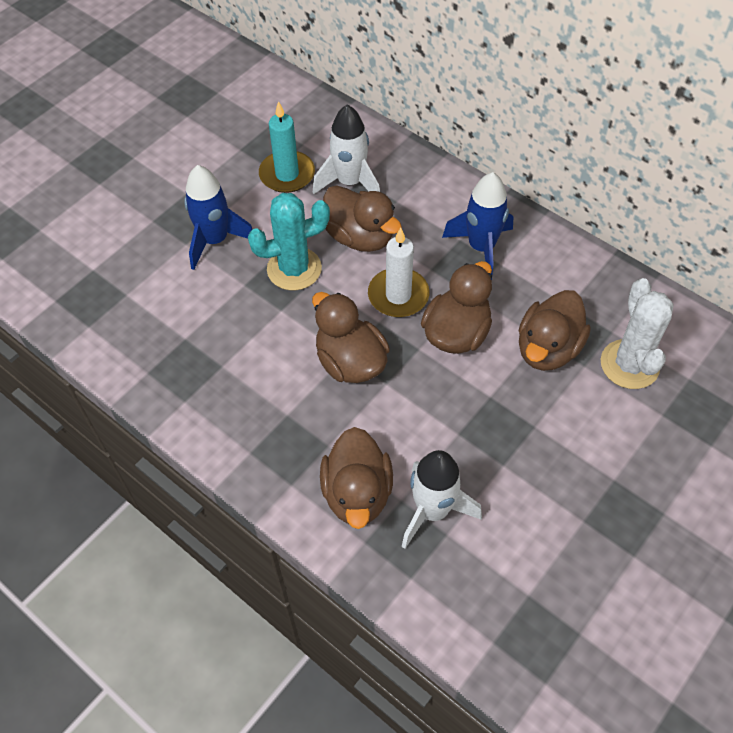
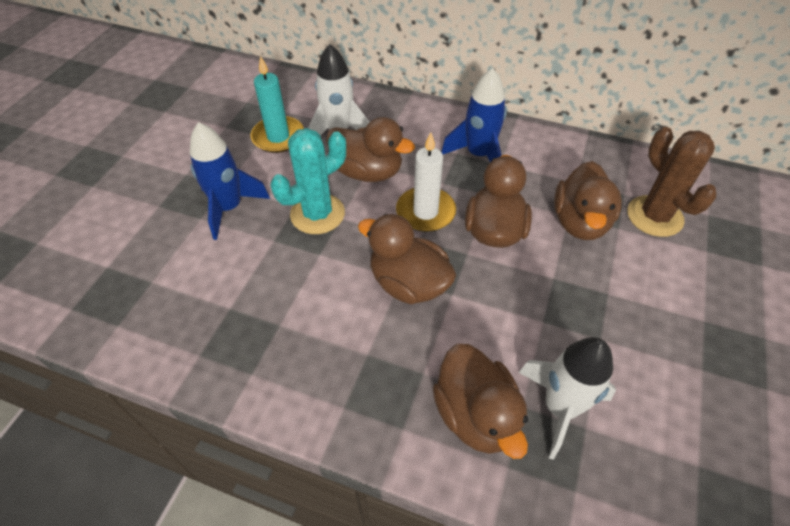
camera: 20 degrees left, 5 degrees down
white cactus [601,278,674,389] -> brown cactus [627,127,717,237]

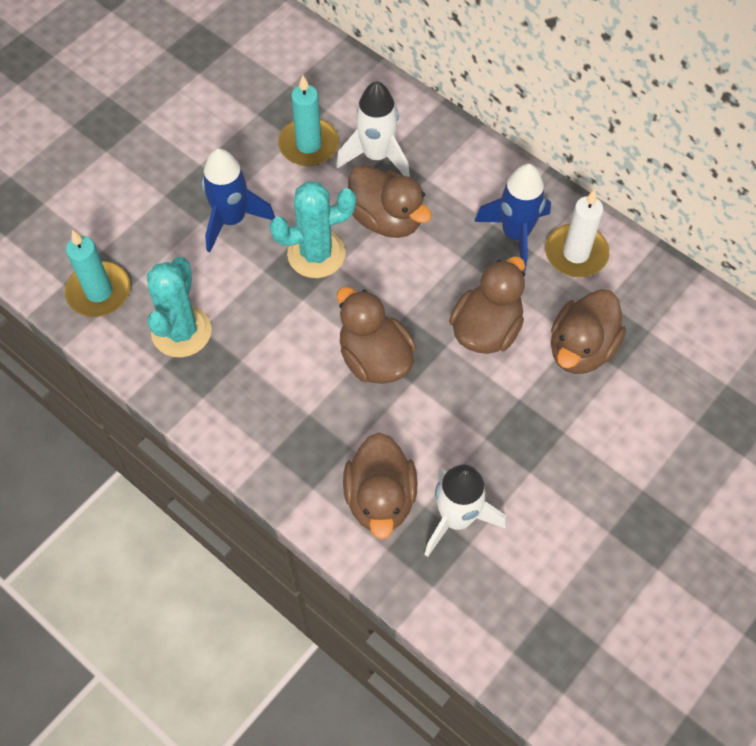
camera: 20 degrees right, 10 degrees up
white candle [396,133,456,232] -> white candle moved to [545,189,609,277]
brown cactus [627,127,717,237] -> none
none -> turquoise candle [65,230,130,317]
none -> turquoise cactus [147,257,212,358]

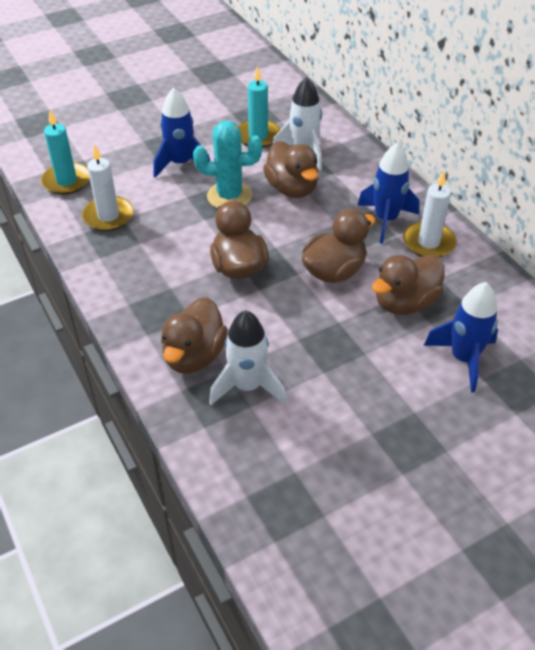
camera: 20 degrees right, 15 degrees down
turquoise cactus [147,257,212,358] -> white candle [82,144,134,231]
none -> blue rocket [424,282,498,392]

